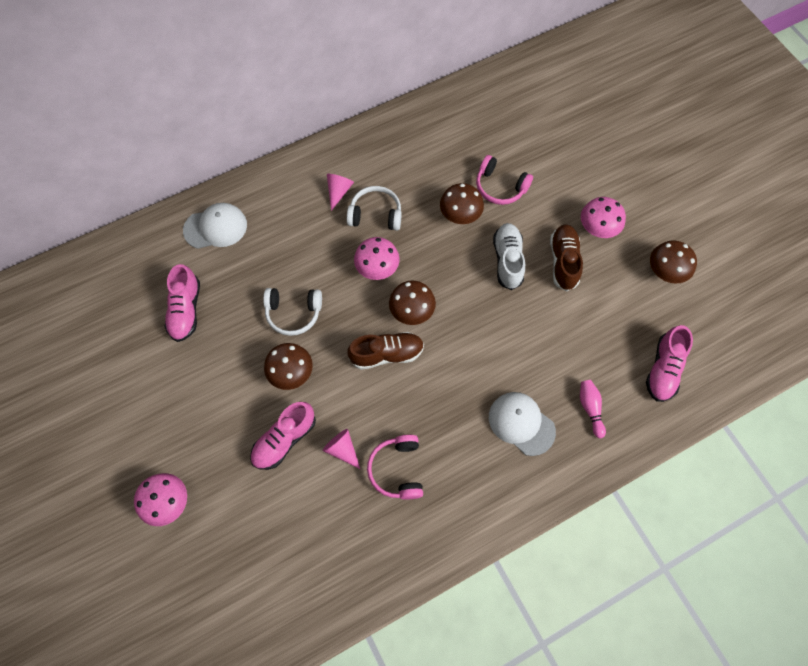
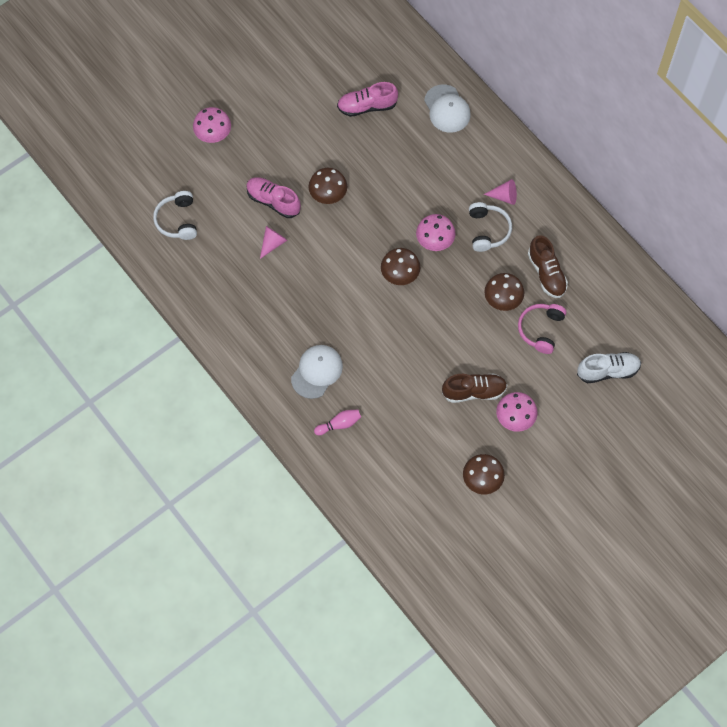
camera: 80 degrees right, 0 degrees up
white headphones [263,288,322,336] -> white headphones moved to [153,191,197,240]
brown shoe [347,332,424,370] -> brown shoe moved to [528,235,568,298]
pink headphones [367,435,423,500] -> none
white shoe [493,223,525,290] -> white shoe moved to [577,352,641,383]
pink shoe [646,325,693,402] -> none

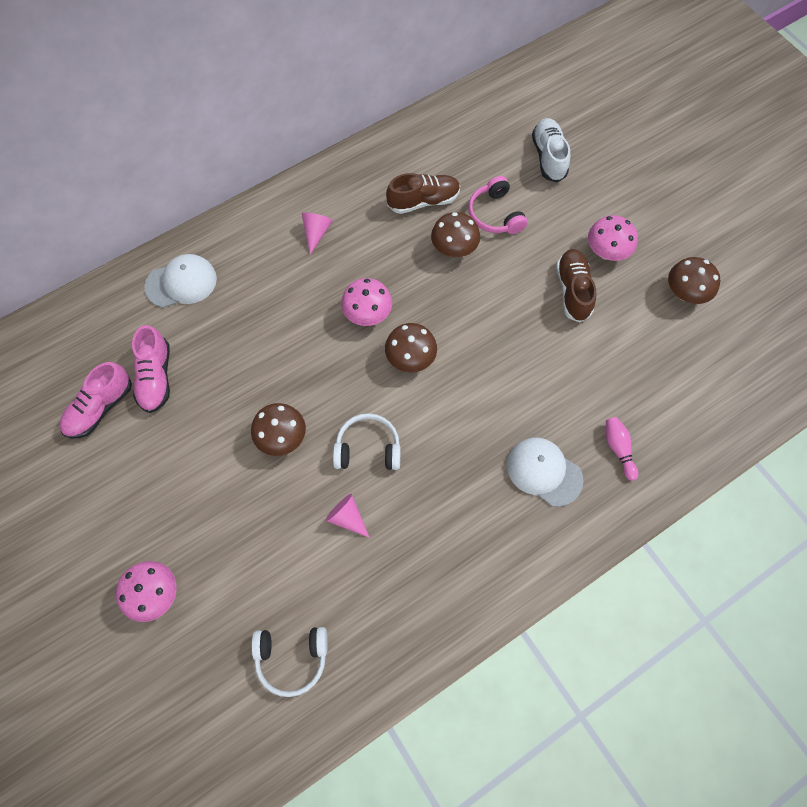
camera: 85 degrees left, 0 degrees up
pink shoe [246,177,301,218] -> pink shoe moved to [59,362,132,438]
white headphones [469,202,512,252] -> white headphones moved to [333,413,400,470]
pink headphones [518,304,566,354] -> pink headphones turned 45 degrees clockwise [468,176,528,234]

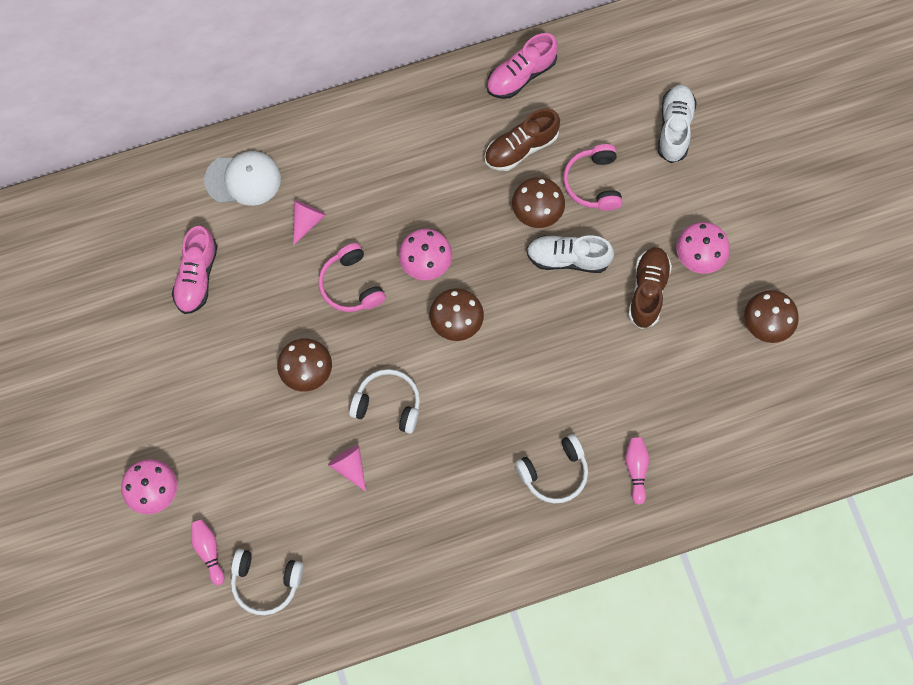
camera: 15 degrees right, 5 degrees up
pink shoe [59,362,132,438] -> pink shoe moved to [486,33,558,99]
pink cone [302,213,333,255] -> pink cone moved to [293,200,326,246]
brown shoe [386,173,460,214] -> brown shoe turned 150 degrees clockwise [485,108,560,171]
white cap [507,438,584,507] -> white headphones [515,434,588,503]
none -> pink bowling pin [191,519,224,585]
none -> pink headphones [318,243,386,312]
none -> white shoe [526,235,614,273]

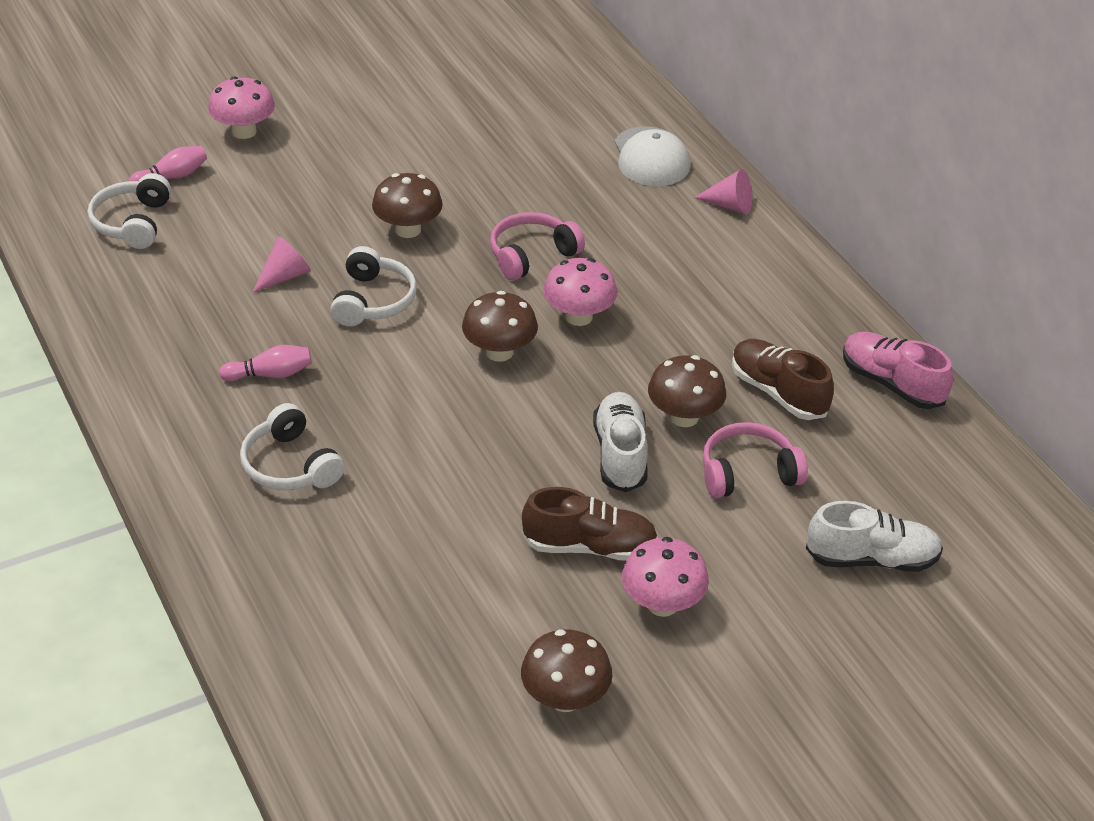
camera: 80 degrees right, 30 degrees down
pink shoe [172,226,218,314] -> none
pink cone [293,200,326,246] -> pink cone moved to [694,169,752,214]
pink bowling pin [625,437,649,505] -> pink bowling pin moved to [219,345,312,381]

